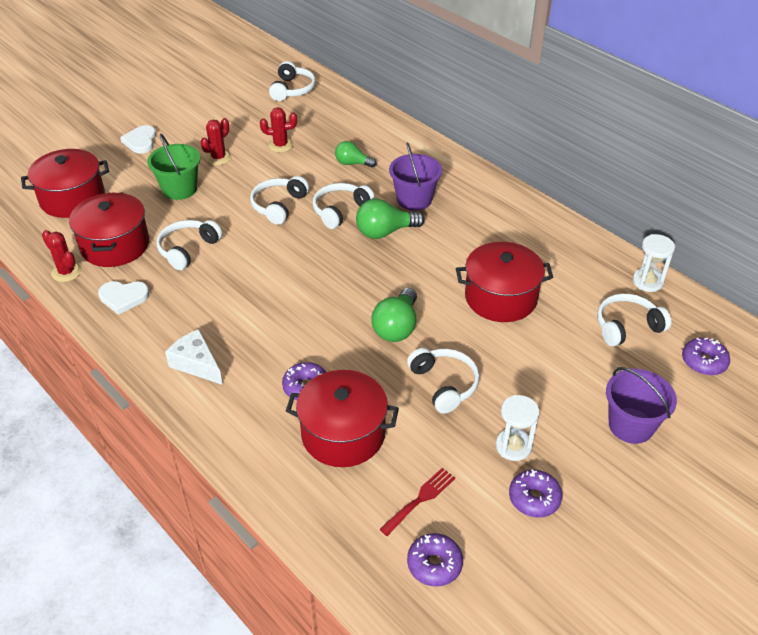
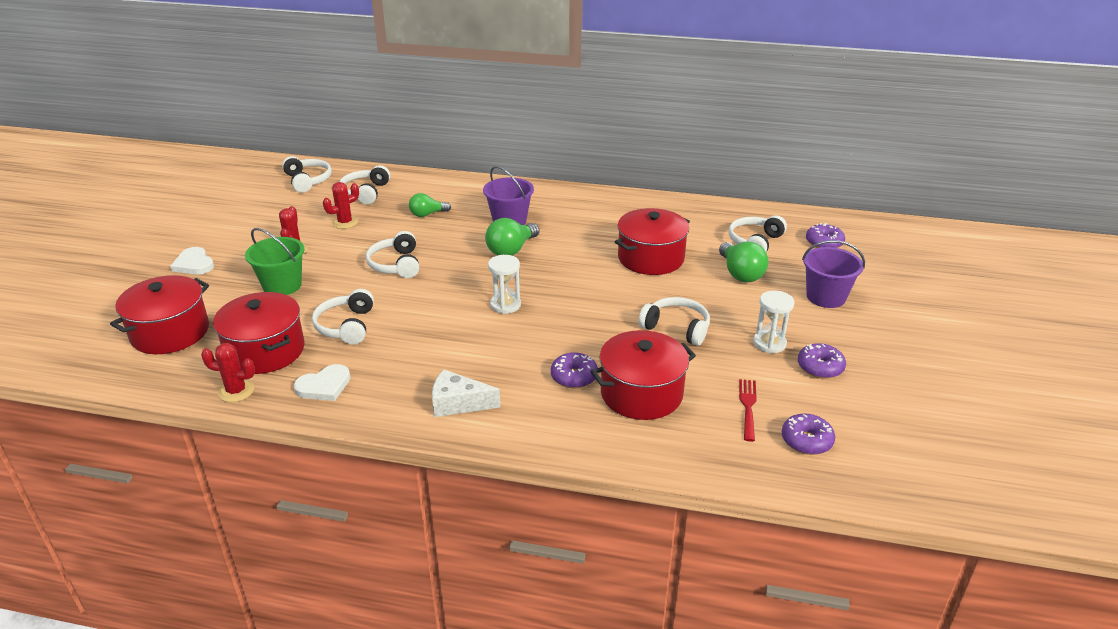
camera: 35 degrees left, 10 degrees down
white headphones [313,183,375,229] -> white headphones moved to [340,165,391,205]
green light bulb [372,288,417,342] -> green light bulb moved to [719,242,769,282]
white hourglass [633,234,675,292] -> white hourglass moved to [488,255,521,314]

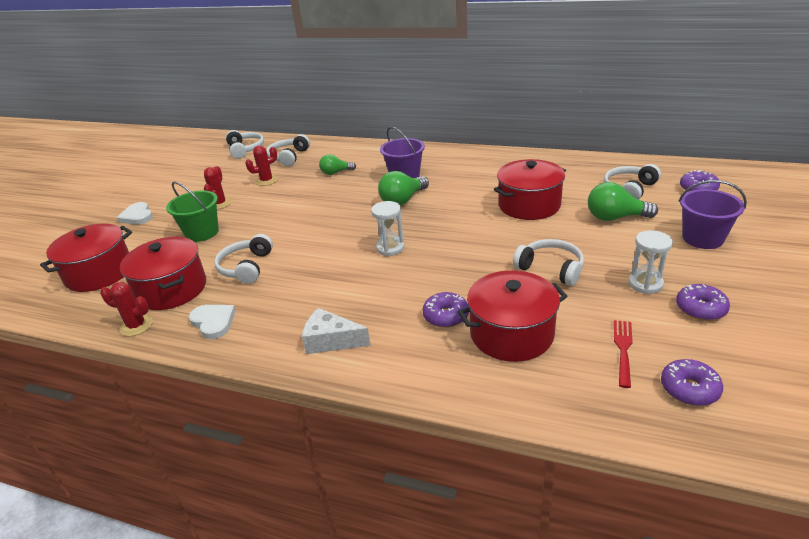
camera: 10 degrees right, 0 degrees up
white heart [294,364,350,401] -> white heart turned 105 degrees counterclockwise [189,305,236,339]
white headphones [366,231,419,278] -> none
green light bulb [719,242,769,282] -> green light bulb turned 105 degrees clockwise [588,182,658,221]

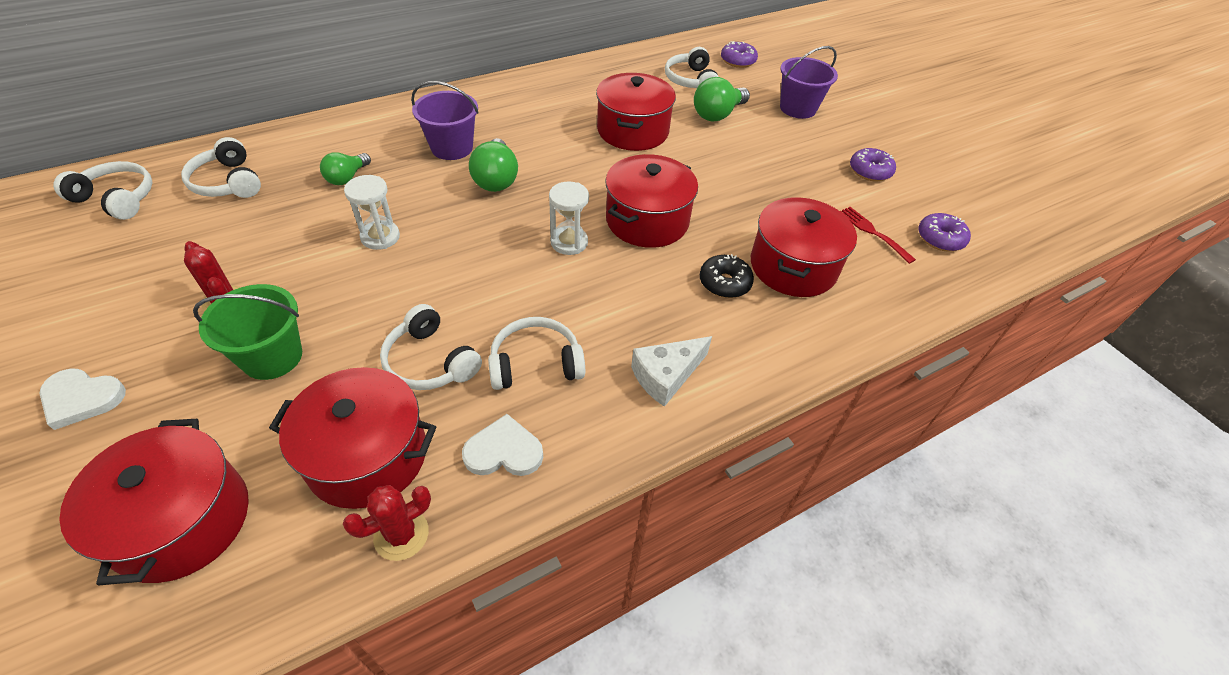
camera: 55 degrees left, 15 degrees up
red cactus [245,145,278,186] -> none
purple donut [423,292,469,328] -> black donut [700,254,754,298]
white headphones [513,239,584,286] -> white headphones moved to [488,317,585,390]
white hourglass [628,230,673,294] -> white hourglass moved to [344,175,400,250]
none -> red pot [605,154,698,248]

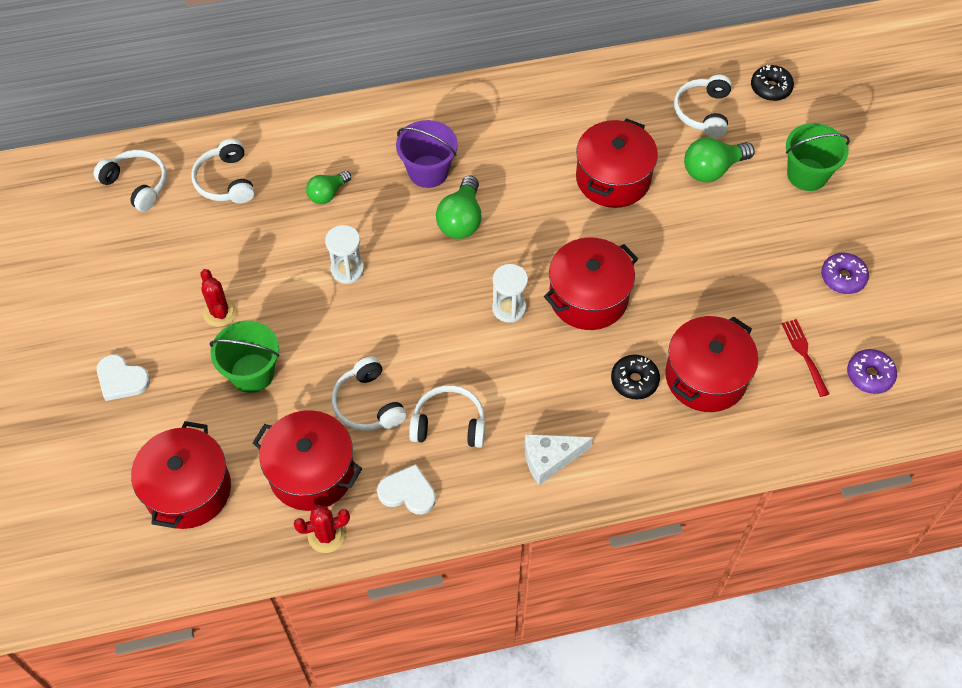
camera: 20 degrees right, 10 degrees up
purple donut [721,41,758,68] -> black donut [751,65,794,101]
purple bucket [780,46,838,119] -> green bucket [786,123,850,191]

